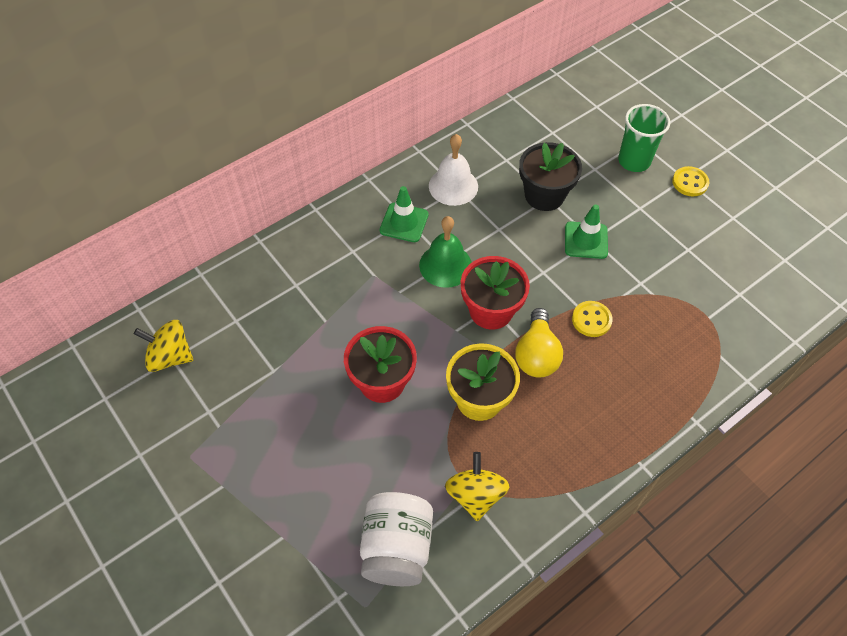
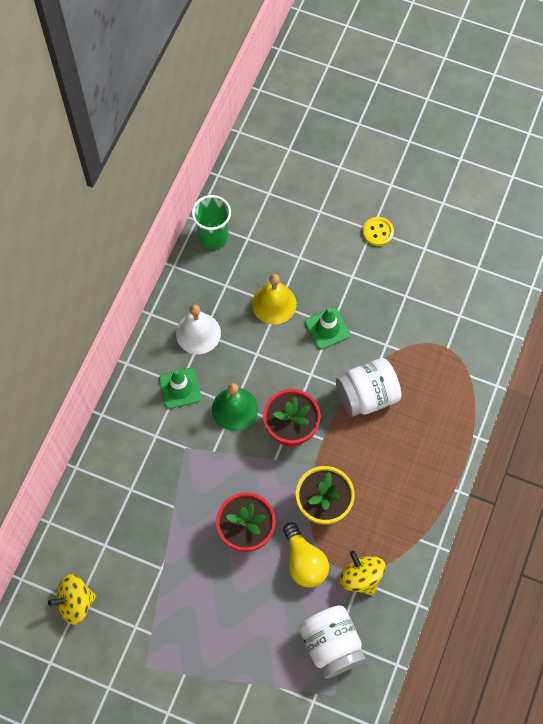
camera: 30 degrees left, 10 degrees up
yellow light bulb [515,308,563,377] -> yellow light bulb moved to [283,522,329,587]
black flower pot [519,142,582,211] -> yellow bell [252,274,297,324]
yellow button [572,301,613,337] -> white jar [336,358,401,417]
green cup [618,104,670,172] -> green cup moved to [192,195,231,249]

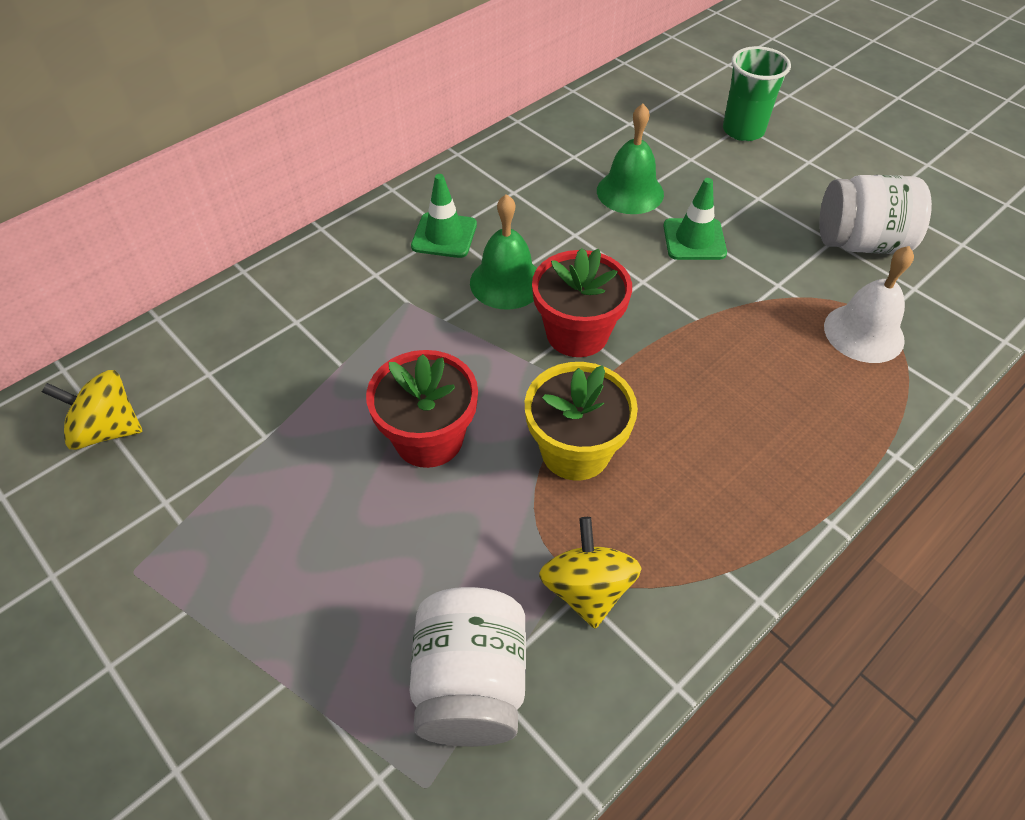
camera: 25 degrees right, 15 degrees down
white bell [176,304,221,354] -> white bell moved to [824,246,914,363]
green cup [192,195,231,249] -> green cup moved to [723,46,791,141]
yellow bell [252,274,297,324] -> green bell [597,104,664,214]
yellow light bulb [283,522,329,587] -> none
white jar [336,358,401,417] -> white jar moved to [819,175,932,254]
yellow button [363,217,394,246] -> none

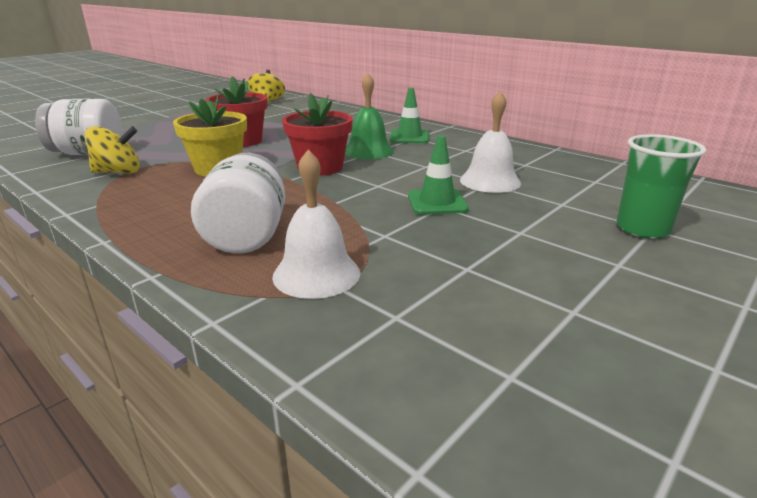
camera: 85 degrees right, 25 degrees down
green bell [597,104,664,214] -> white bell [460,91,521,193]
white jar [819,175,932,254] -> white jar moved to [191,153,285,253]

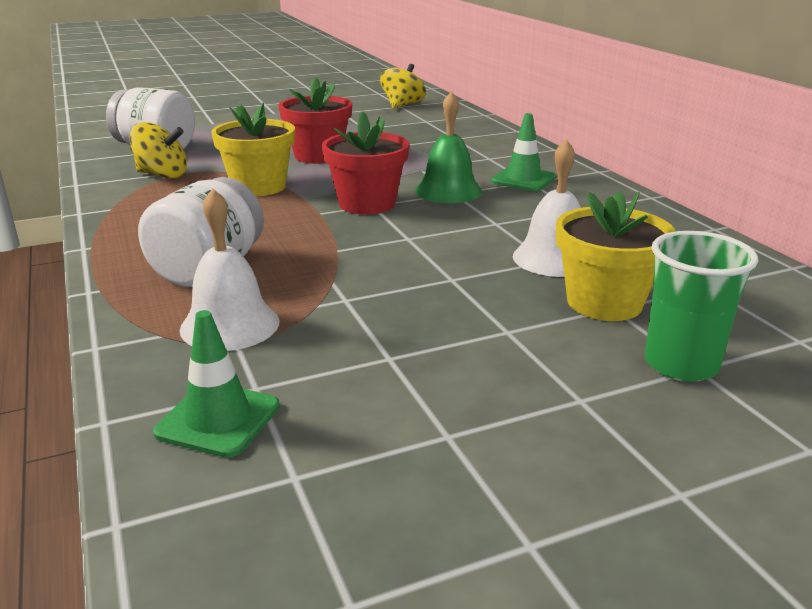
camera: 25 degrees right, 0 degrees up
green traffic cone [408,135,469,215] -> green traffic cone moved to [153,310,280,458]
none -> yellow flower pot [556,192,676,321]

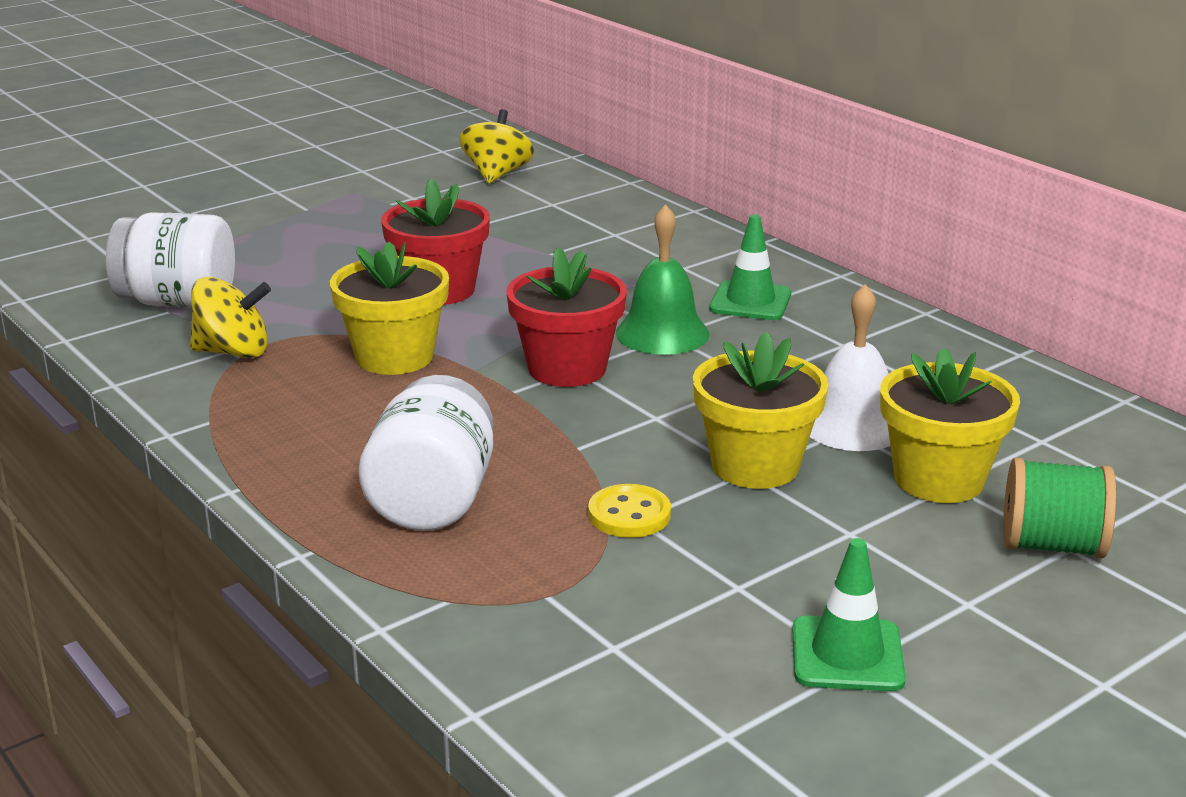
camera: 15 degrees left, 0 degrees up
green traffic cone [153,310,280,458] -> green traffic cone moved to [792,538,906,691]
white bell [180,189,279,351] -> none
green cup [645,231,758,382] -> green spool [1003,458,1117,558]
none -> yellow button [588,484,671,538]
none -> yellow flower pot [693,331,829,489]

